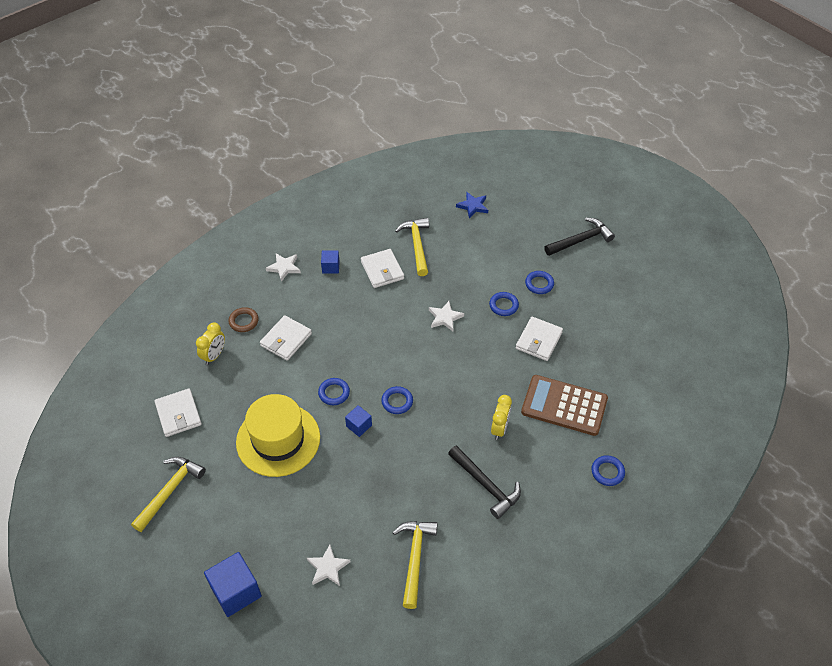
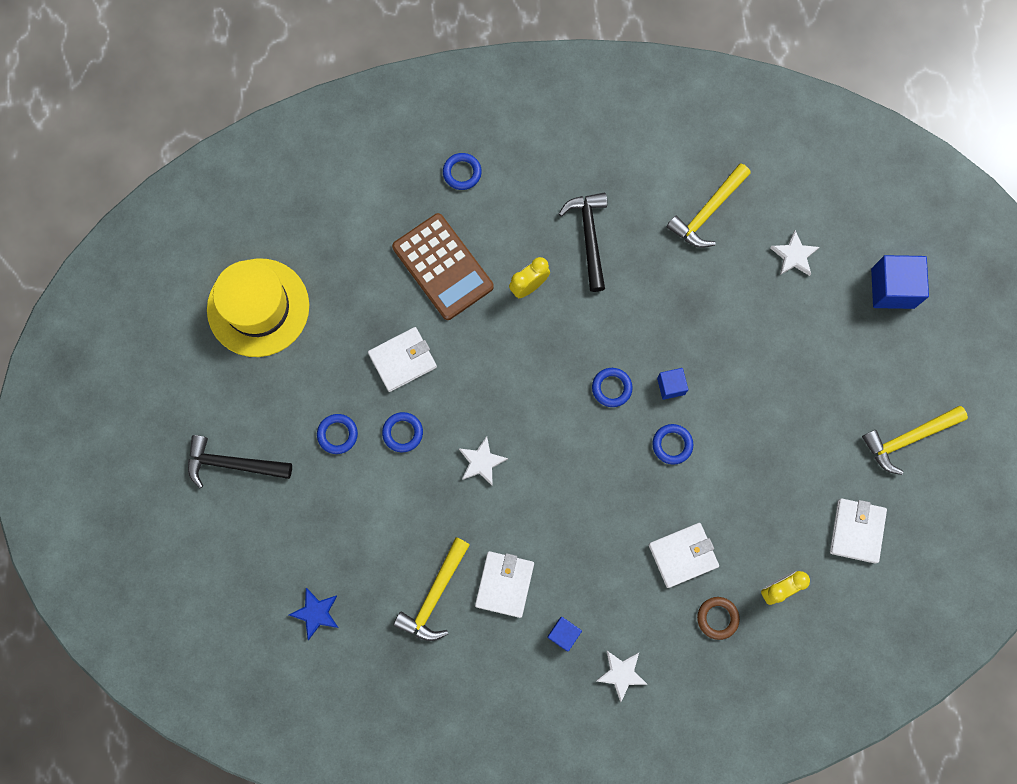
camera: 145 degrees left, 25 degrees up
yellow hat [236,394,320,477] -> yellow hat moved to [207,258,309,357]

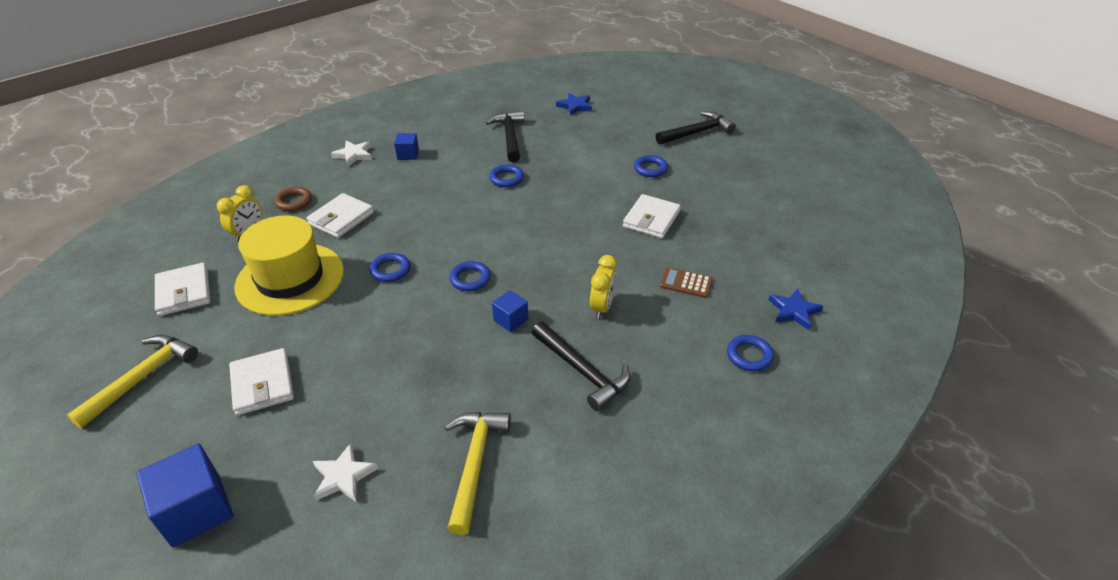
camera: 145 degrees right, 35 degrees down
yellow hat [207,258,309,357] -> yellow hat moved to [234,216,344,316]
blue ring [382,412,423,452] -> blue ring moved to [489,164,524,187]
brown calculator [392,213,494,320] -> brown calculator [660,267,713,298], size x0.47
yellow hammer [393,537,470,641] -> black hammer [486,110,525,162]
white star [459,436,508,486] -> none
white wallet [475,551,534,618] -> white wallet moved to [229,348,294,415]
blue cube [657,368,688,400] -> blue cube moved to [492,290,528,332]
none -> blue star [768,289,823,330]

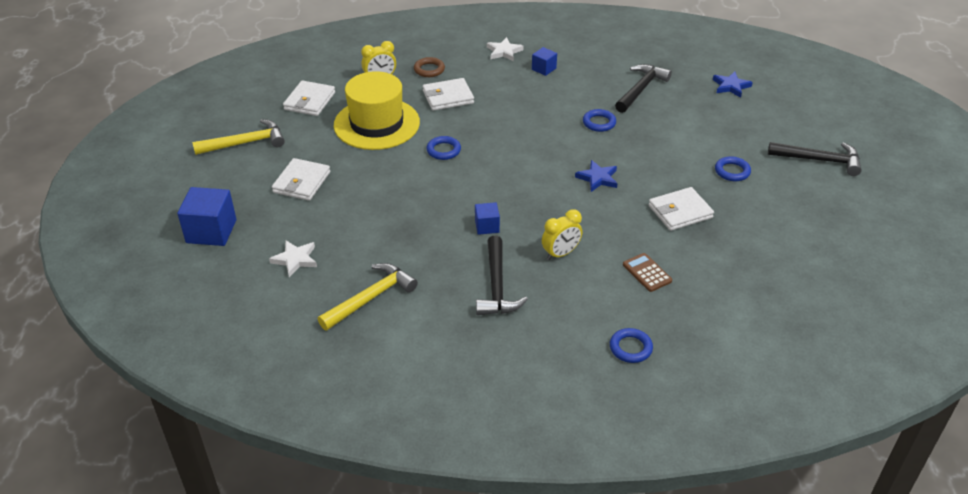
camera: 40 degrees right, 0 degrees up
blue ring [450,261,491,291] -> none
blue star [768,289,823,330] -> blue star moved to [575,160,618,192]

